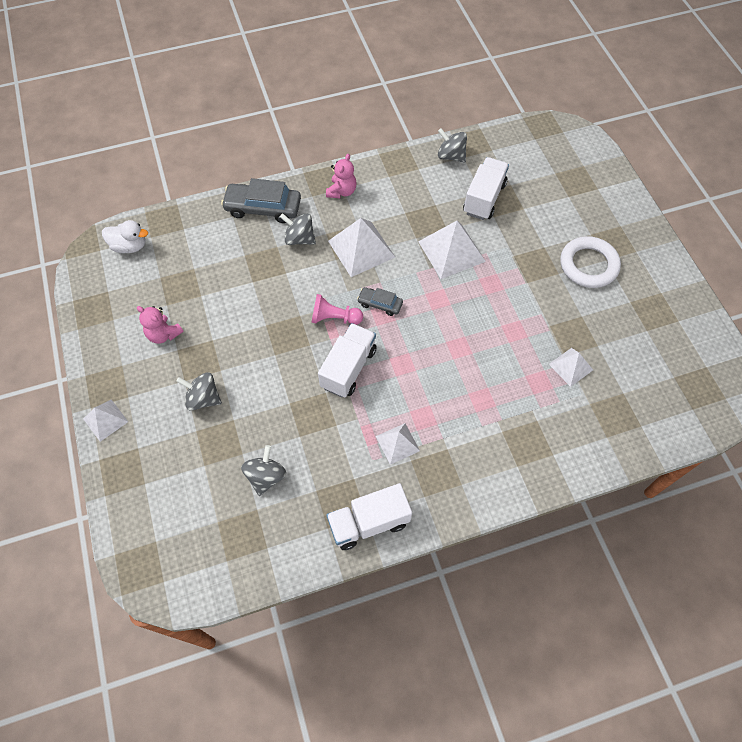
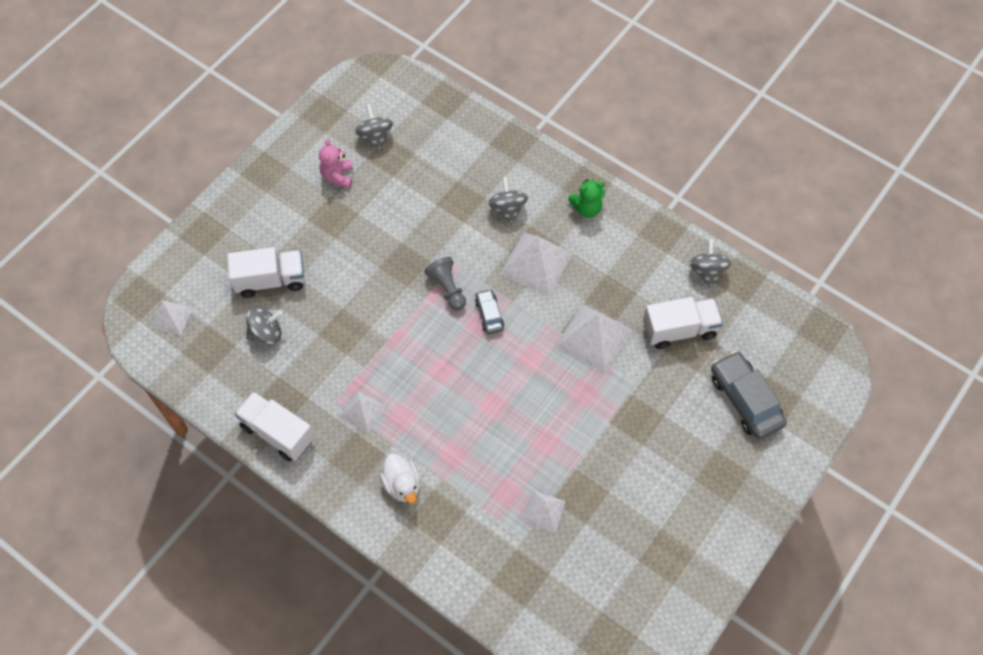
camera: 55 degrees right, 0 degrees up
white pyramid [83,399,128,442] -> white pyramid moved to [151,300,193,335]
white duck [102,220,148,253] -> white duck moved to [380,453,420,504]
grey spinning top [176,372,222,411] -> grey spinning top moved to [355,105,393,151]
grey car [221,178,301,223] -> grey car moved to [711,351,787,439]
pink pawn [311,294,363,325] -> grey pawn [424,257,466,311]
white truck [318,323,377,397] -> white truck moved to [227,247,305,298]
pink teddy bear [326,154,357,198] -> green teddy bear [568,179,605,218]
white ring [560,236,621,288] -> none

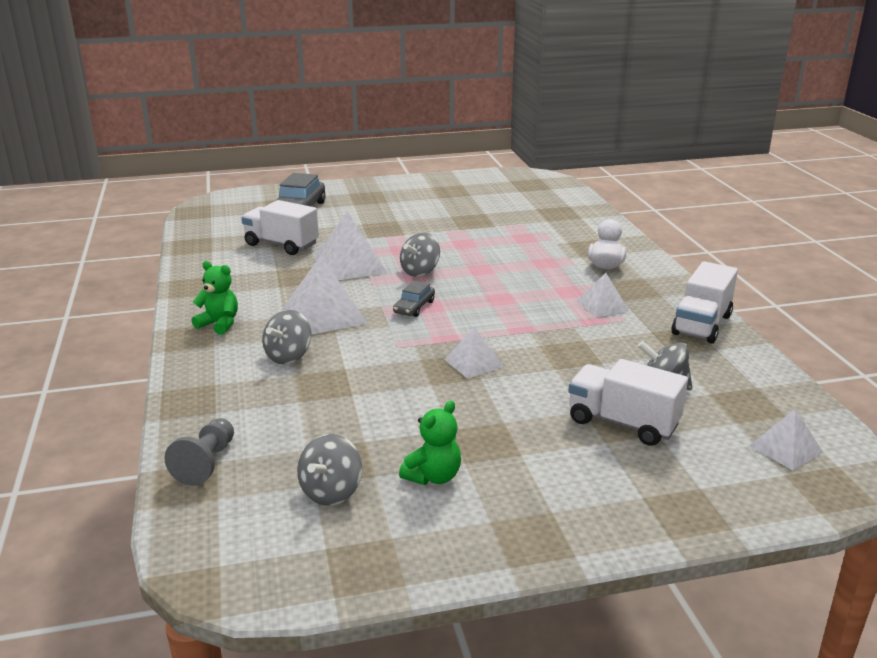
camera: 140 degrees left, 35 degrees down
white truck [235,391,314,461] -> white truck turned 45 degrees clockwise [671,261,738,344]
pink teddy bear [319,139,353,188] -> green teddy bear [399,401,461,485]
grey pawn [424,257,466,311] -> grey pawn moved to [164,418,234,486]
white pyramid [522,490,566,533] -> white pyramid moved to [444,327,503,379]
grey spinning top [689,239,732,288] -> grey spinning top moved to [400,233,440,277]

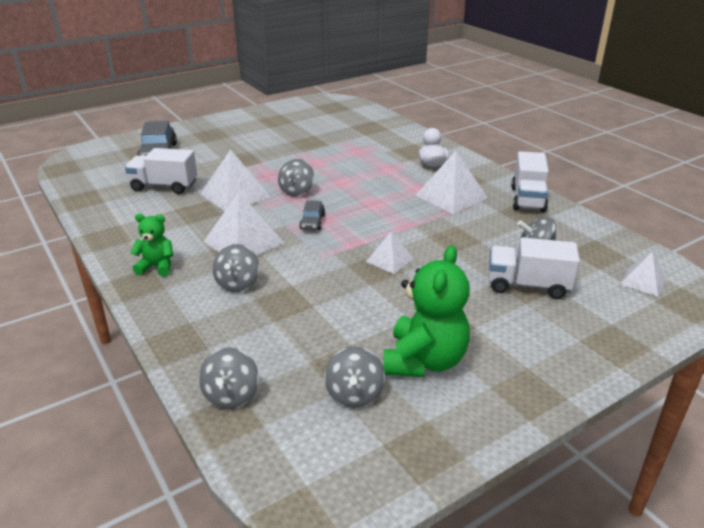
camera: 20 degrees left, 5 degrees up
grey pawn [164,418,234,486] -> grey spinning top [199,348,259,409]
green teddy bear [399,401,461,485] -> green teddy bear [383,245,470,377], size x1.78
white pyramid [577,273,629,317] -> white pyramid [416,151,488,214], size x1.73

